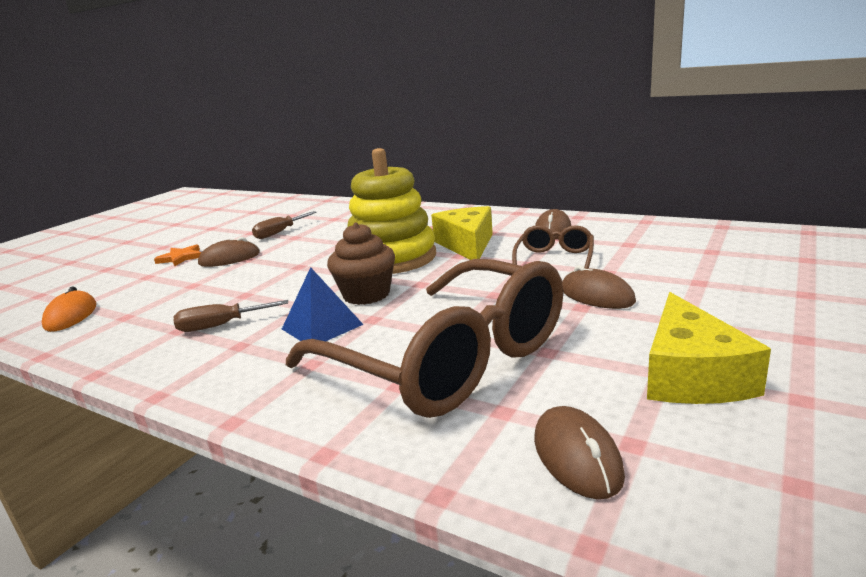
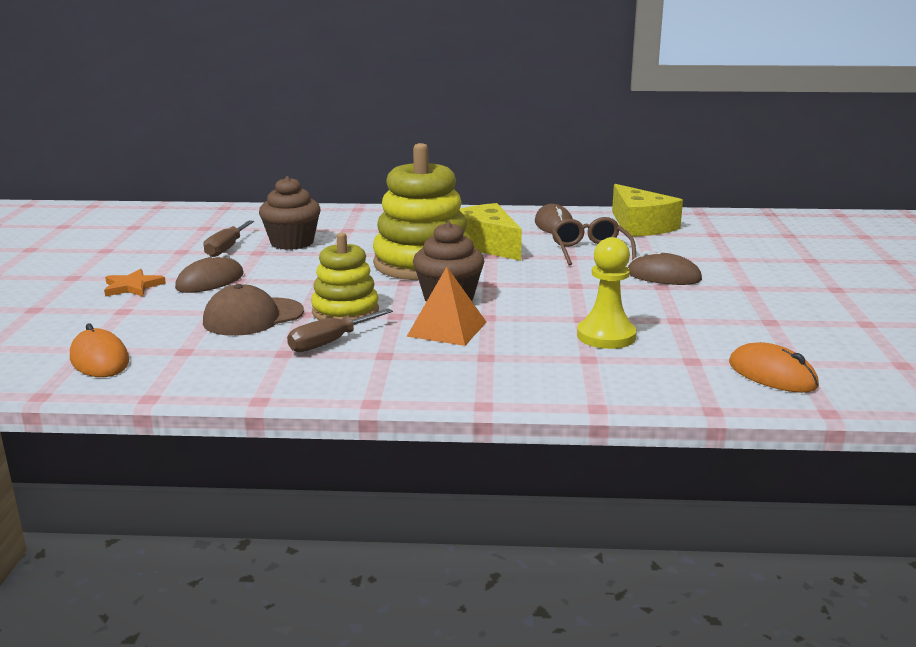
camera: 30 degrees left, 0 degrees up
blue pyramid [282,267,364,341] -> orange pyramid [407,267,486,346]
brown glasses [286,259,563,418] -> yellow pawn [577,237,637,349]
brown mouse [534,406,625,499] -> orange mouse [729,342,819,393]
yellow cheese [647,292,771,404] -> yellow cheese moved to [612,184,683,237]
none -> brown cap [203,284,304,336]
none -> brown cupcake [259,176,321,250]
none -> yellow stacking toy [311,233,379,320]

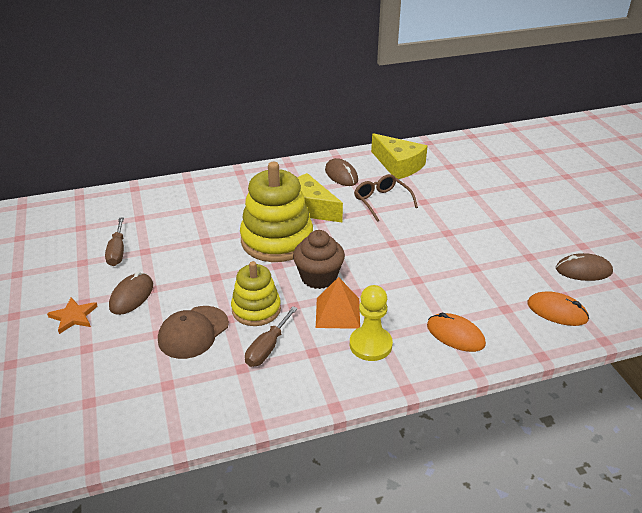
camera: 20 degrees left, 15 degrees up
orange mouse [70,323,129,377] -> orange mouse moved to [427,313,486,352]
brown cupcake [259,176,321,250] -> none
yellow pawn [577,237,637,349] -> yellow pawn moved to [350,285,393,361]
brown mouse [627,250,702,285] -> brown mouse moved to [556,253,613,281]

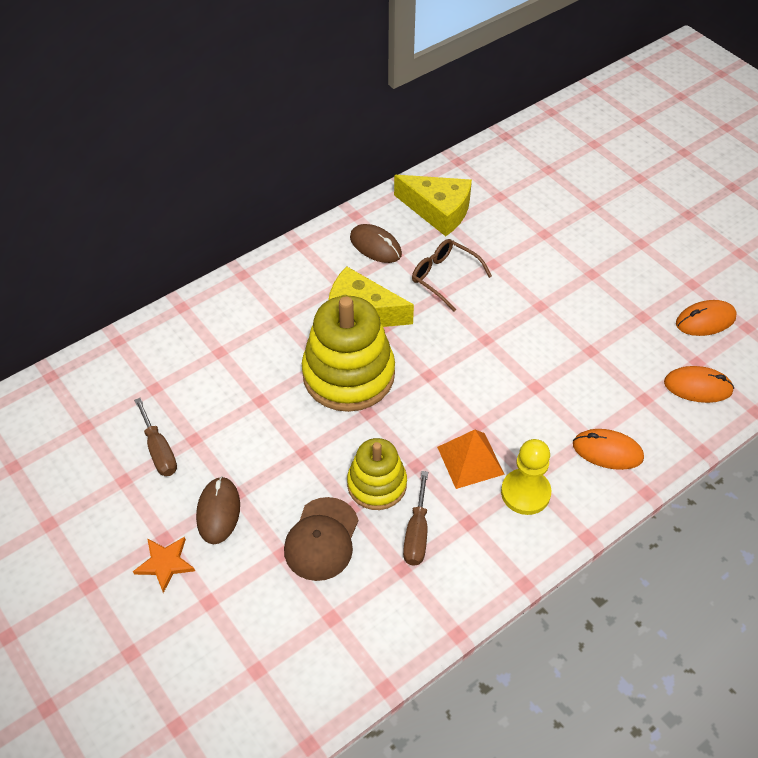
camera: 20 degrees left, 15 degrees up
brown cupcake [293,230,345,289] -> none
brown mouse [556,253,613,281] -> orange mouse [676,300,737,336]

